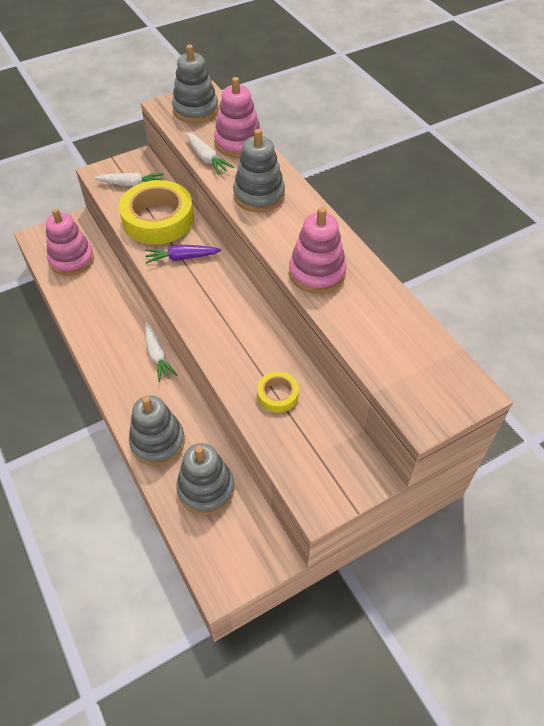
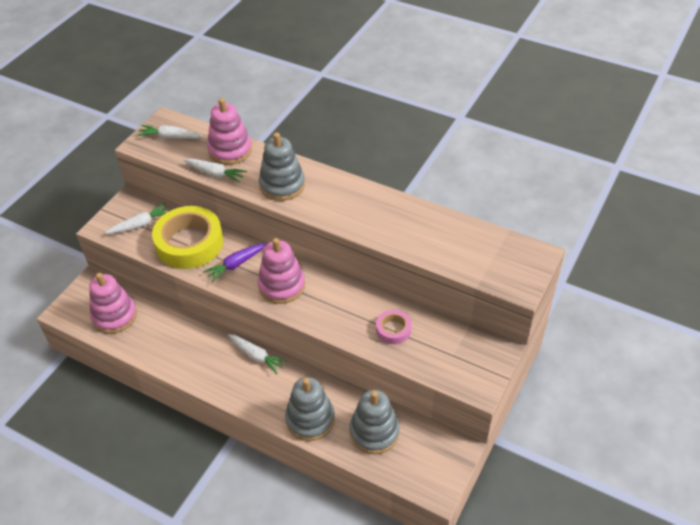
camera: 30 degrees left, 5 degrees down
grey stacking toy [172,45,219,123] -> white carrot [137,125,203,139]
yellow tape [257,371,299,413] -> pink tape [376,310,411,344]
pink stacking toy [289,207,347,294] -> pink stacking toy moved to [258,238,305,304]

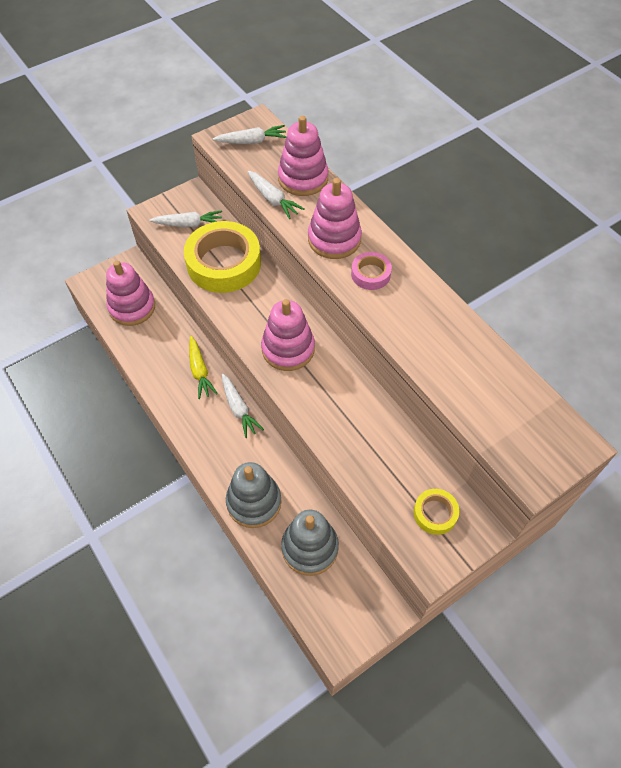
camera: 25 degrees right, 10 degrees up
white carrot [137,125,203,139] -> white carrot turned 135 degrees clockwise [213,125,287,144]
purple carrot [203,243,266,282] -> none
grey stacking toy [259,133,305,201] -> pink stacking toy [308,178,362,259]
pink tape [376,310,411,344] -> pink tape moved to [351,252,392,290]
none -> yellow carrot [189,336,218,399]
none -> yellow tape [413,489,459,535]

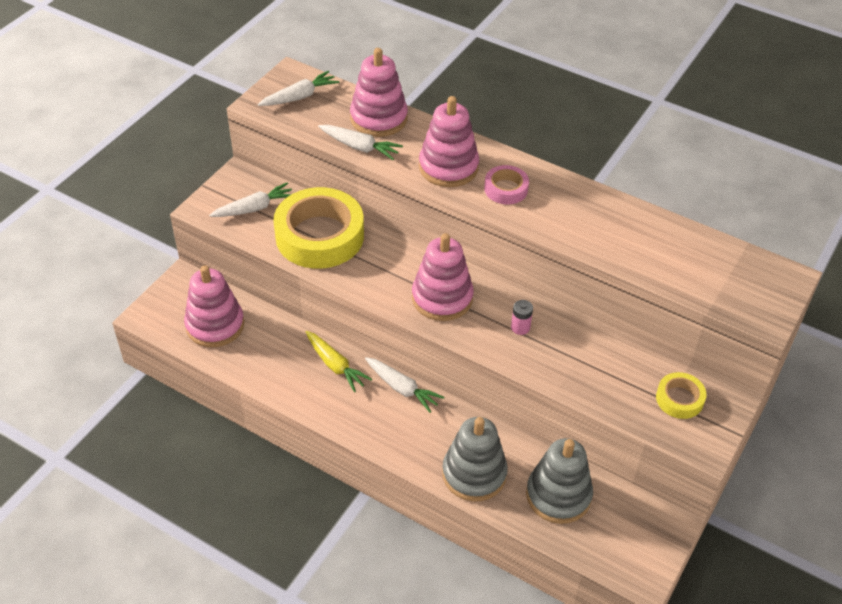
camera: 25 degrees left, 10 degrees down
none -> pink battery [511,300,533,335]

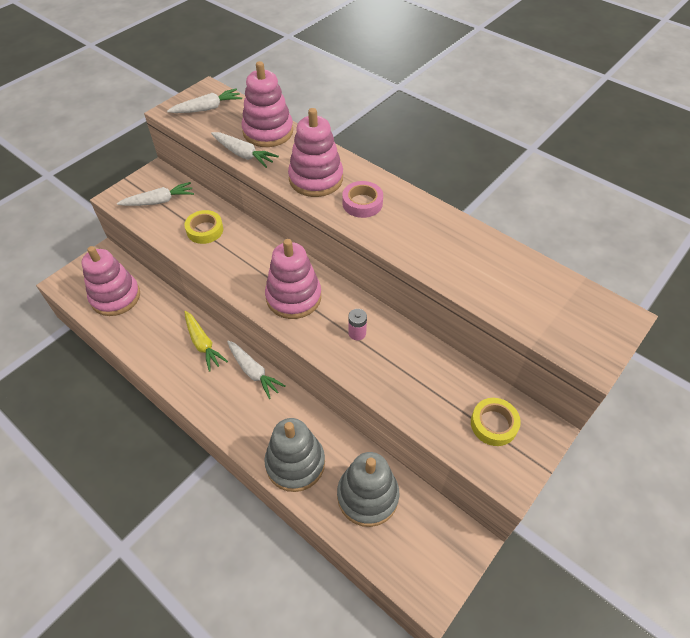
camera: 10 degrees right, 5 degrees up
yellow tape [274,187,364,269] -> yellow tape [185,210,223,244], size x0.47

